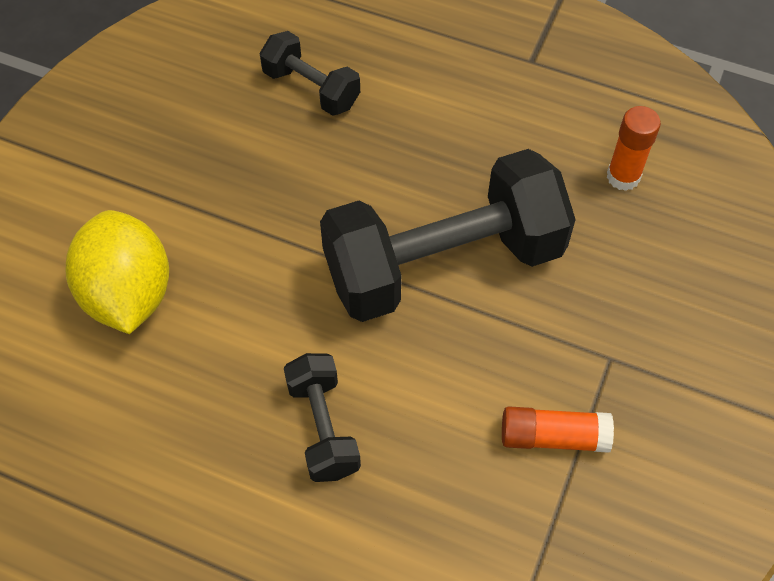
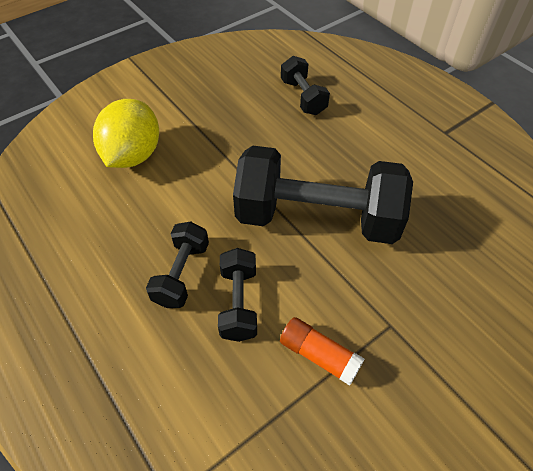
camera: 30 degrees right, 5 degrees down
orange glue stick [607,106,661,191] -> none
none -> black dumbbell [218,248,257,342]

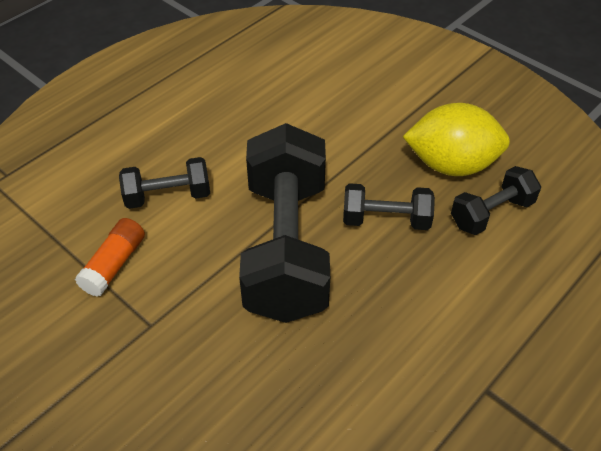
camera: 80 degrees right, 5 degrees down
yellow lemon [93,99,159,168] -> yellow lemon moved to [403,103,510,176]
black dumbbell [146,222,209,308] -> black dumbbell moved to [343,183,435,230]

